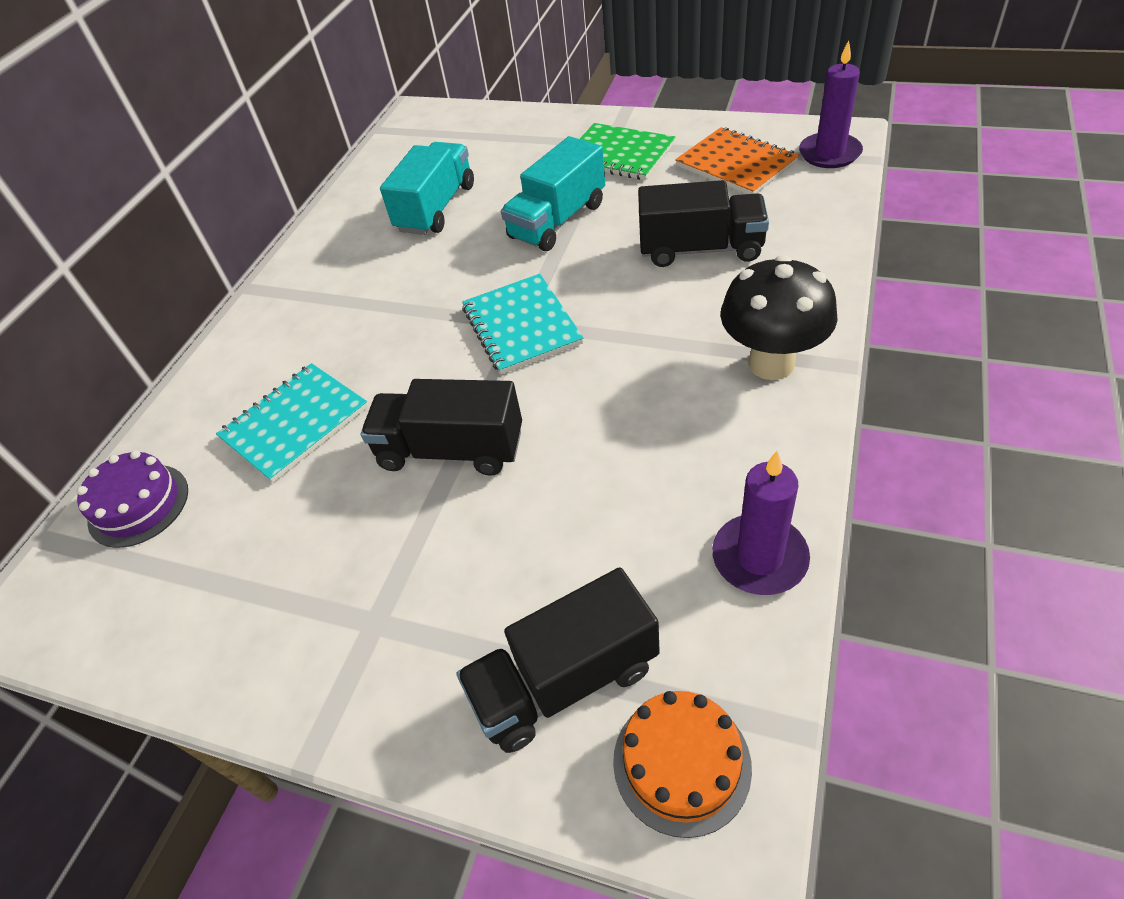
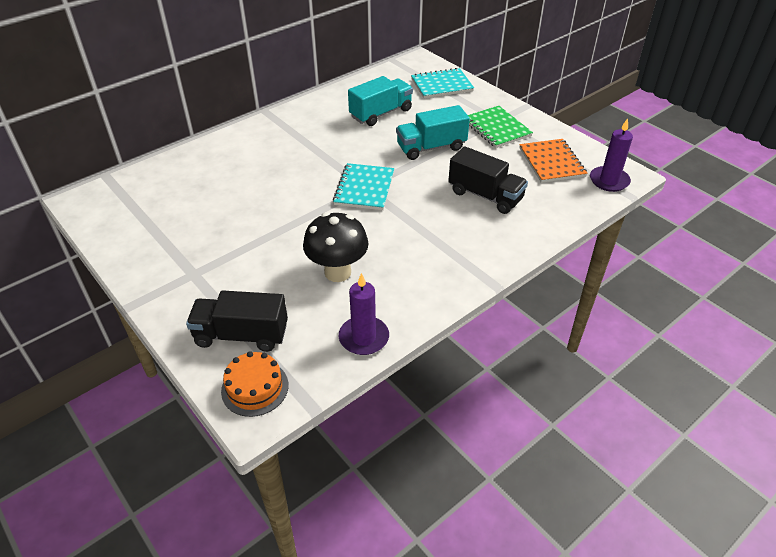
camera: 25 degrees right, 5 degrees down
purple cake [77,450,188,548] -> none
turquoise notebook [216,363,368,483] -> turquoise notebook moved to [411,68,474,98]
black truck [361,379,522,476] -> none
black mushroom [720,255,837,380] -> black mushroom moved to [303,212,369,282]

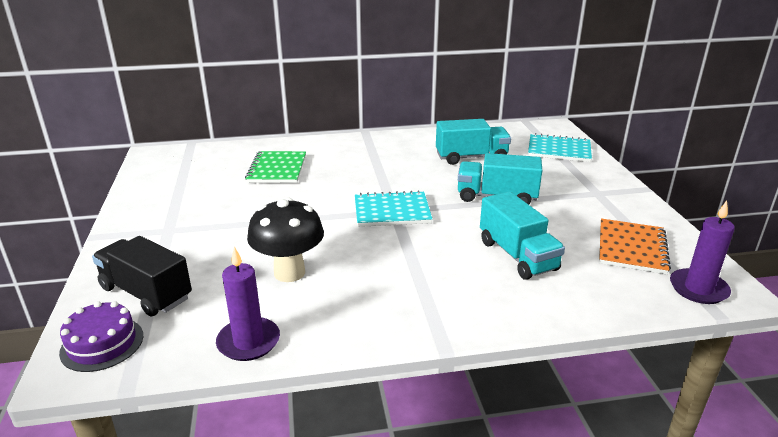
camera: 30 degrees right, 15 degrees down
orange cake [221,351,289,417] -> purple cake [59,301,143,372]
turquoise notebook [333,163,394,210] -> turquoise notebook turned 45 degrees clockwise [355,190,432,227]
black truck [448,146,528,214] -> turquoise truck [480,191,565,280]
green notebook [468,106,533,148] -> green notebook moved to [245,151,306,183]

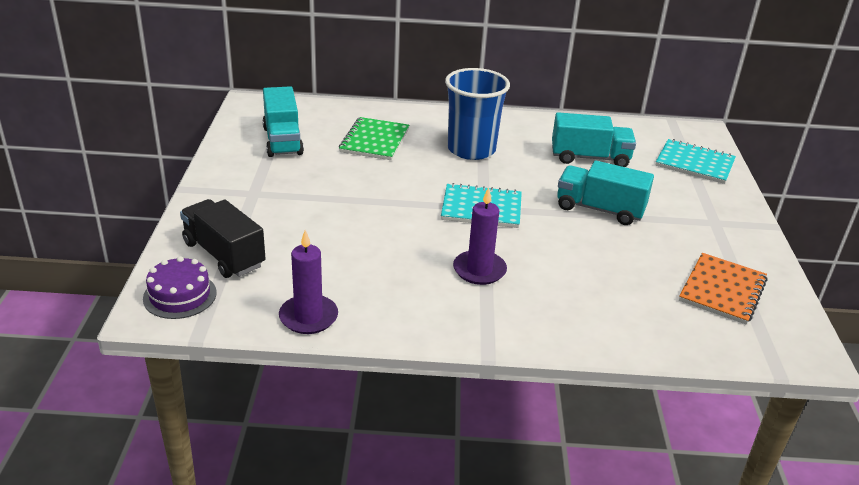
camera: 10 degrees right, 5 degrees up
black mushroom [247,197,324,282] -> none
turquoise truck [480,191,565,280] -> turquoise truck moved to [263,86,304,157]
purple candle [670,201,735,304] -> purple candle moved to [453,187,507,285]
none -> blue cup [445,68,510,160]

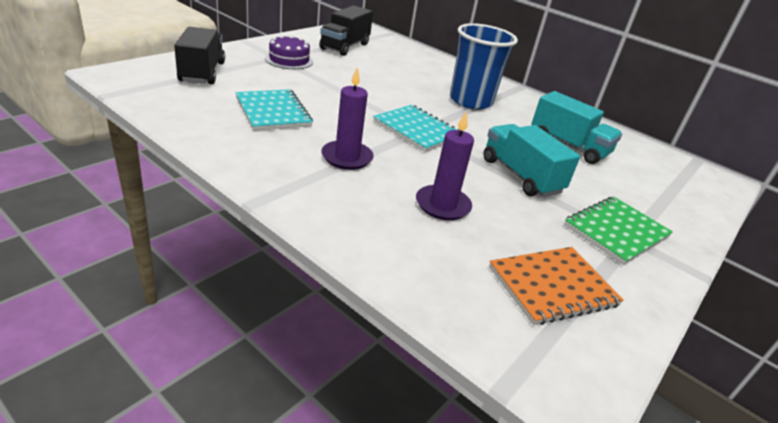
camera: 35 degrees right, 0 degrees up
purple cake [143,256,217,319] -> purple cake moved to [265,35,313,69]
turquoise truck [263,86,304,157] -> black truck [319,5,373,56]
purple candle [279,230,338,334] -> purple candle moved to [416,112,474,220]
green notebook [339,117,409,160] -> green notebook moved to [564,196,673,265]
turquoise notebook [655,139,736,184] -> turquoise notebook moved to [235,89,313,131]

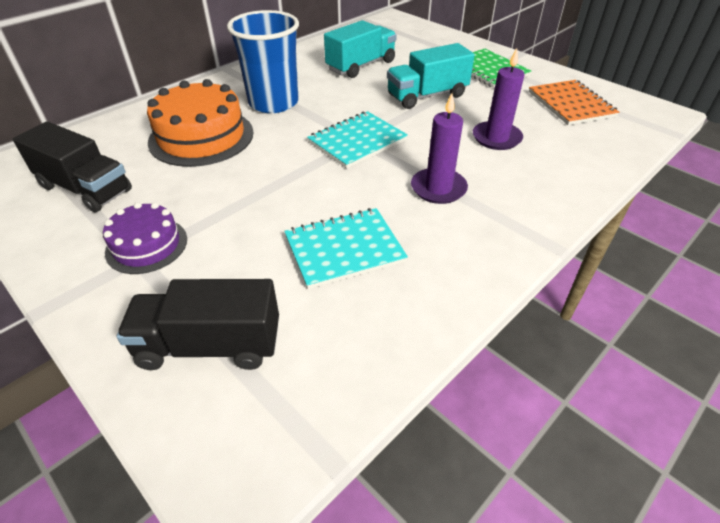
camera: 80 degrees left, 10 degrees up
none -> orange cake [147,79,254,167]

